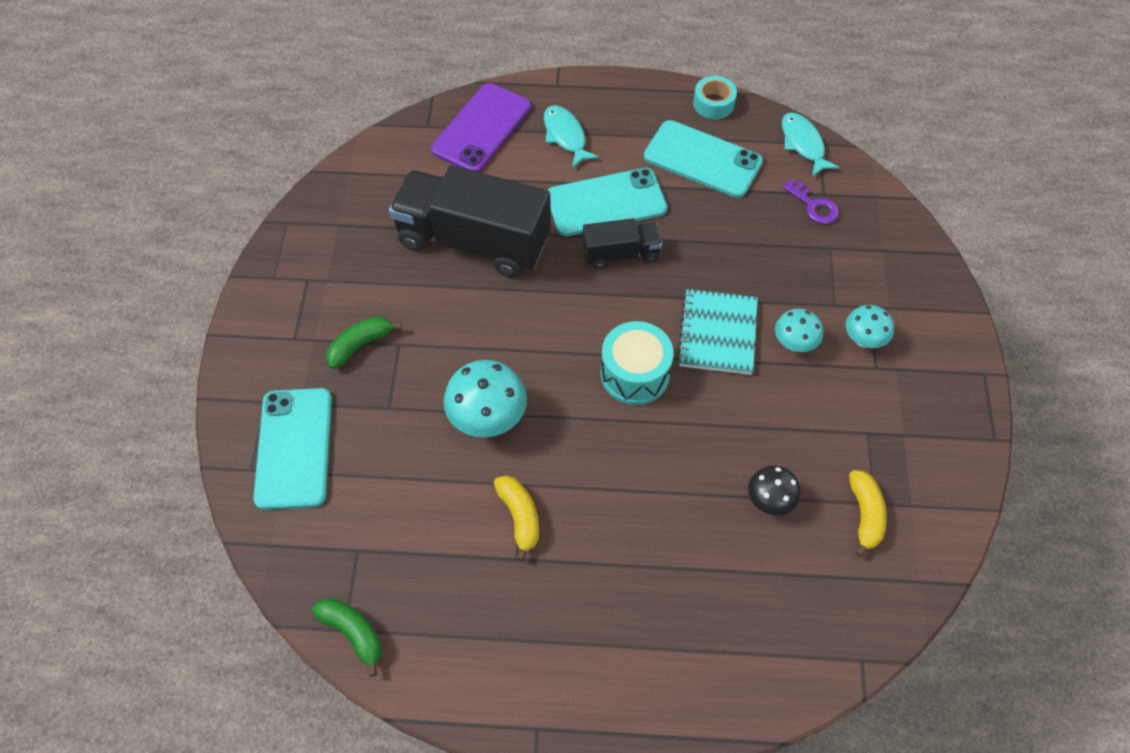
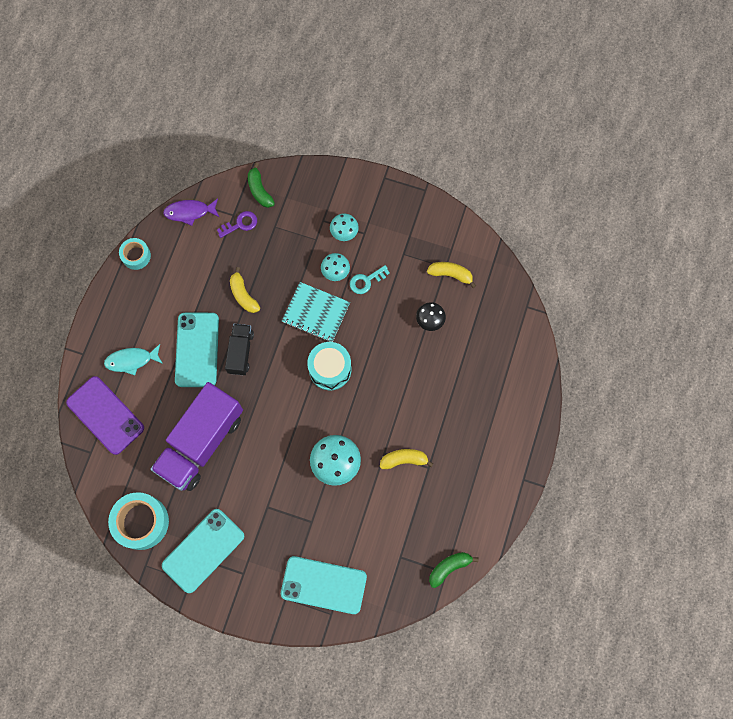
camera: 75 degrees left, 15 degrees up
green banana [326,316,402,369] -> green banana moved to [248,163,275,208]
black truck [389,165,551,278] -> purple truck [150,382,243,491]
turquoise phone [644,120,763,198] -> turquoise phone moved to [162,509,244,593]
turquoise fish [782,113,840,177] -> purple fish [163,198,219,226]
none -> turquoise tape [108,492,169,550]
none -> yellow banana [230,267,260,313]
none -> turquoise key [350,265,390,294]

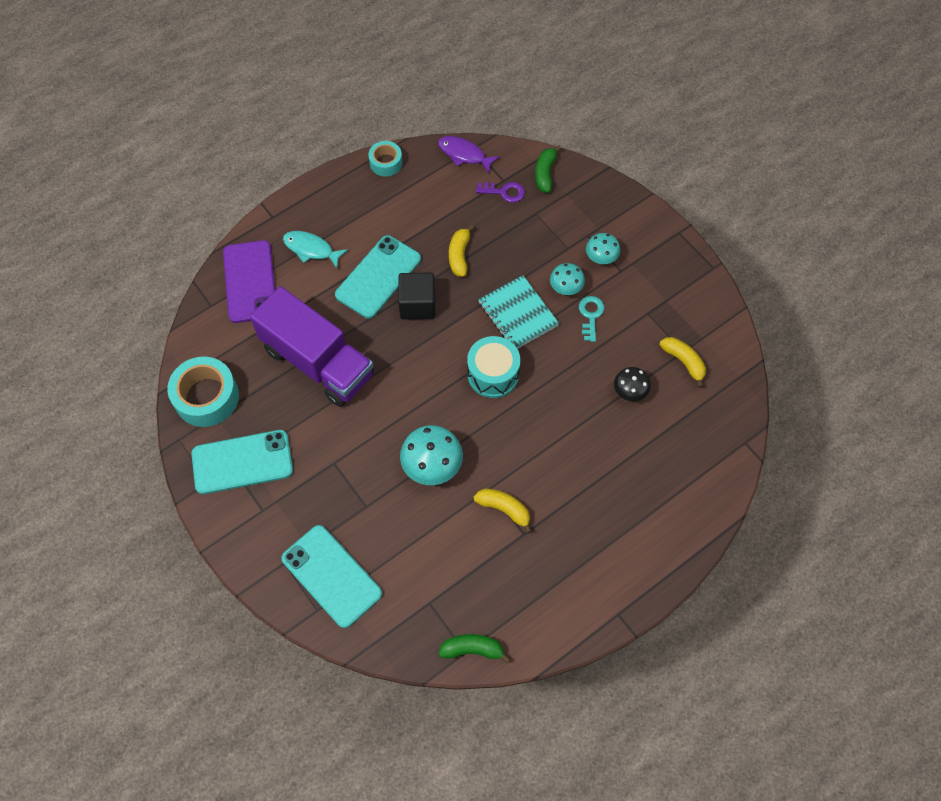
camera: 35 degrees right, 10 degrees down
purple truck [150,382,243,491] -> purple truck turned 120 degrees counterclockwise [250,286,374,407]
black truck [225,324,254,375] -> black cube [398,273,435,319]
turquoise key [350,265,390,294] -> turquoise key turned 90 degrees clockwise [579,296,604,342]

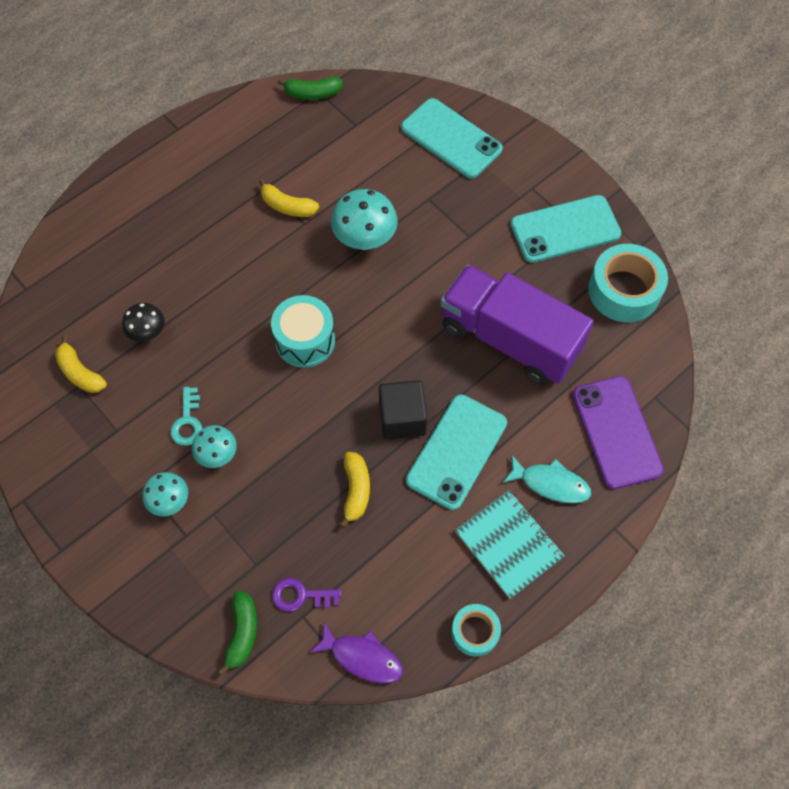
camera: 175 degrees right, 0 degrees up
turquoise notebook [478,275,559,349] -> turquoise notebook moved to [455,490,565,599]

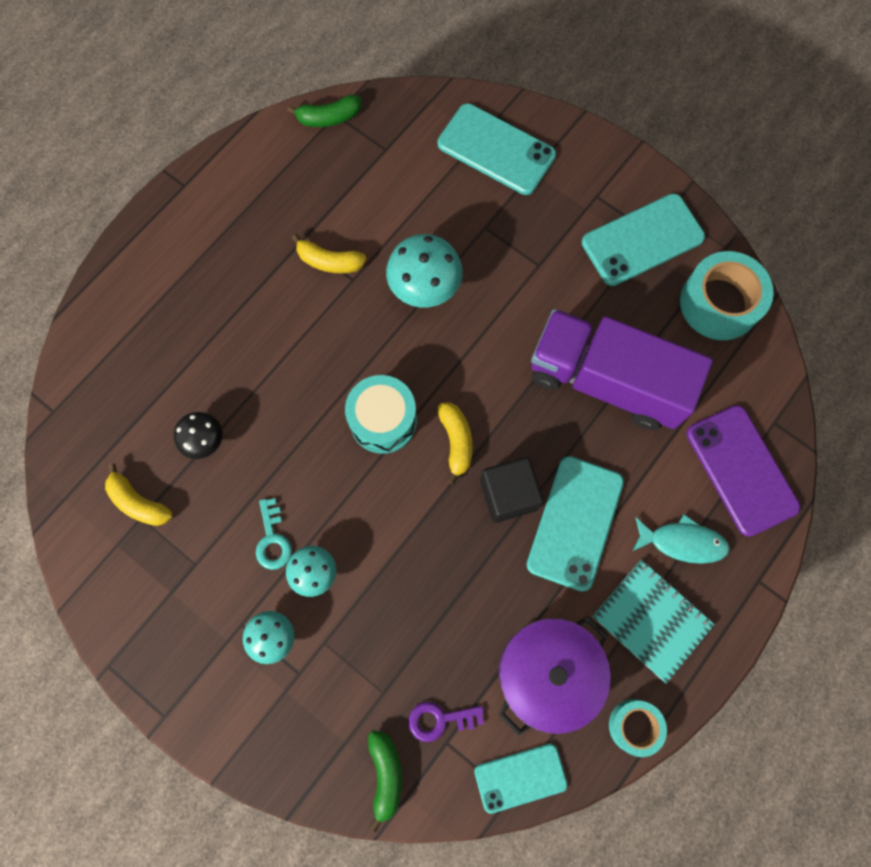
camera: 10 degrees left, 10 degrees up
purple fish [310,622,403,684] -> turquoise phone [474,743,568,814]
yellow banana [339,452,370,528] -> yellow banana moved to [438,402,473,484]
none -> purple pot [499,616,611,736]

